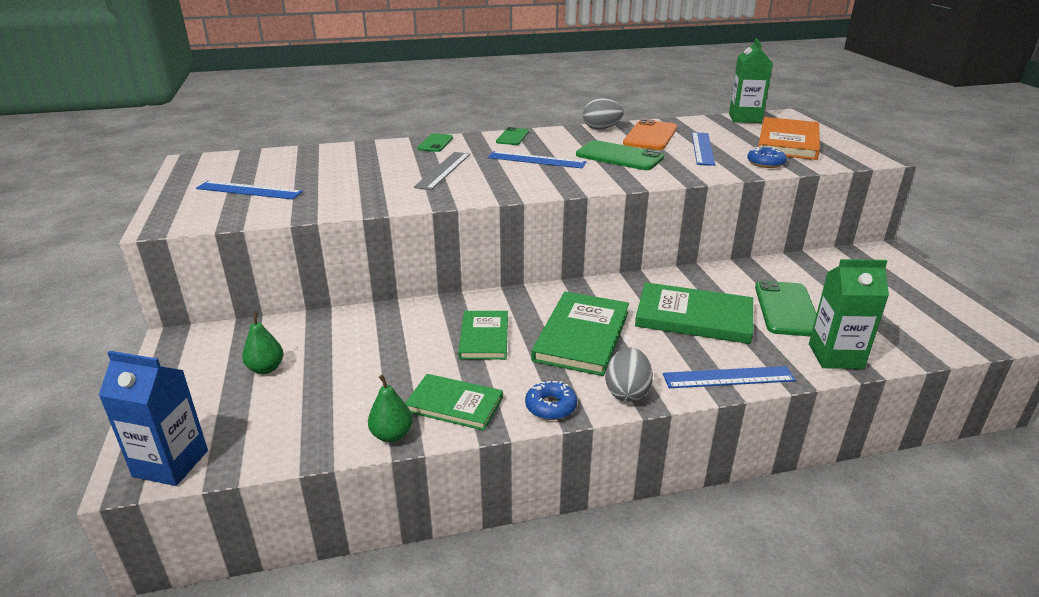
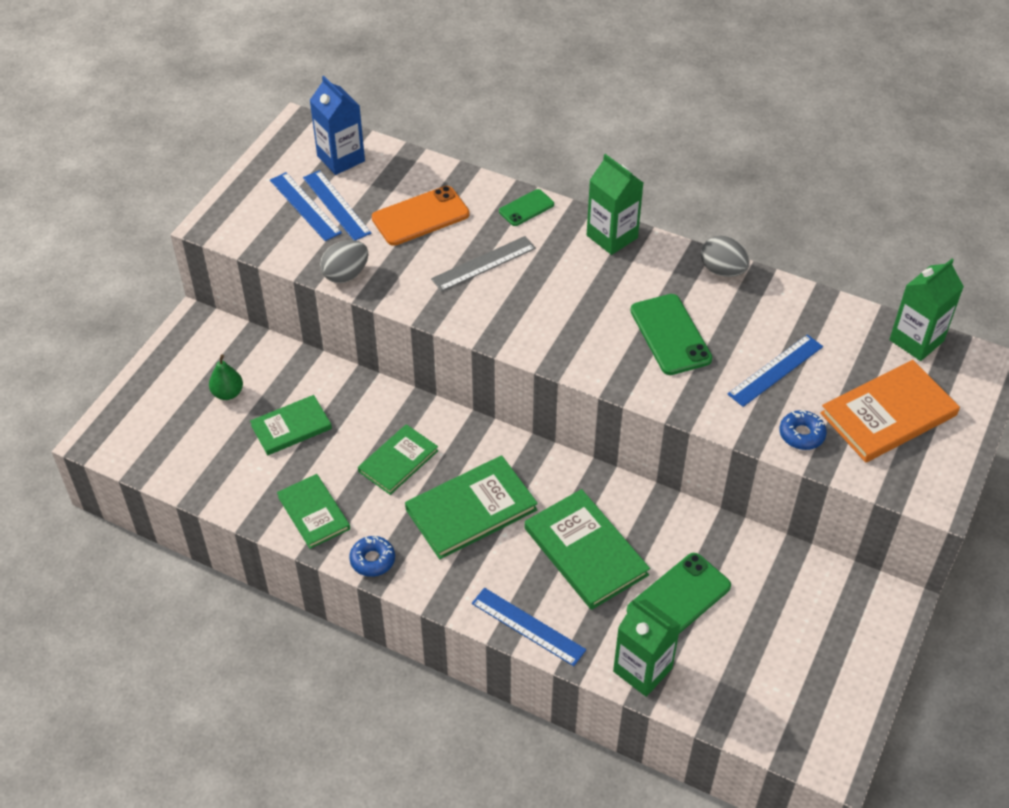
camera: 40 degrees right, 20 degrees up
blue carton [99,351,208,486] -> blue carton moved to [309,76,365,175]
green pear [368,375,413,442] -> none
blue ruler [488,151,587,168] -> blue ruler moved to [303,170,371,240]
green phone [496,127,529,145] -> green carton [587,154,643,255]
grey egg [605,348,653,402] -> grey egg moved to [320,240,368,283]
orange phone [623,119,677,150] -> orange phone moved to [372,186,470,246]
none -> green book [250,395,332,455]

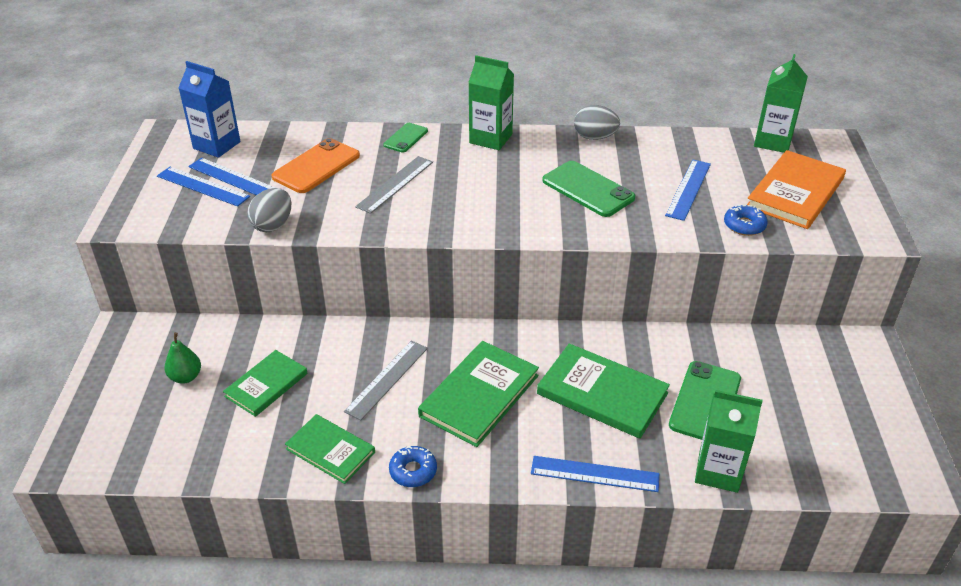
camera: 25 degrees left, 10 degrees down
green book [358,424,438,495] -> grey ruler [344,340,428,421]

